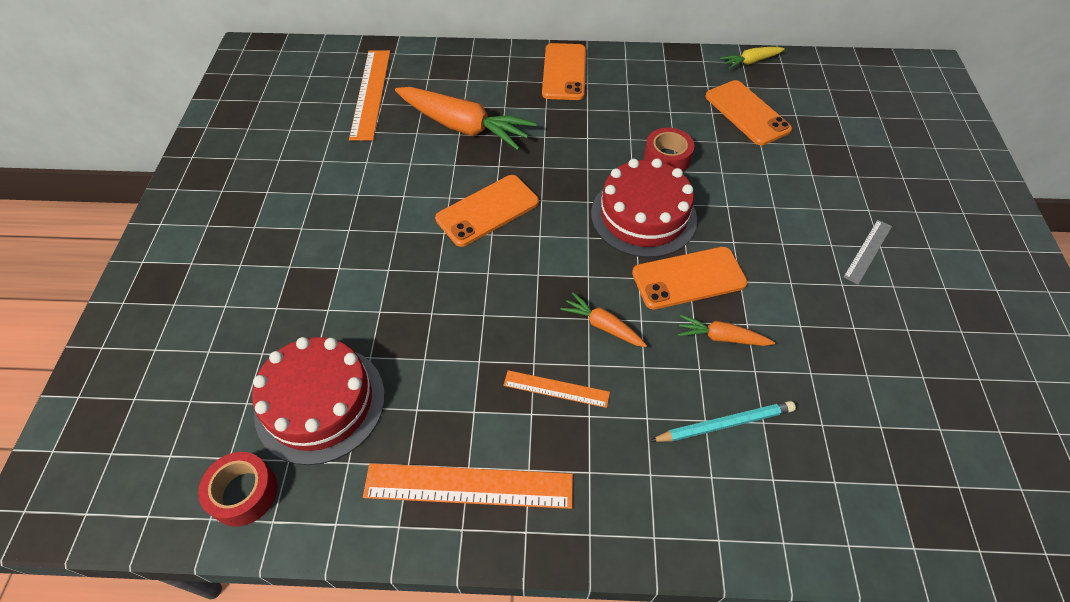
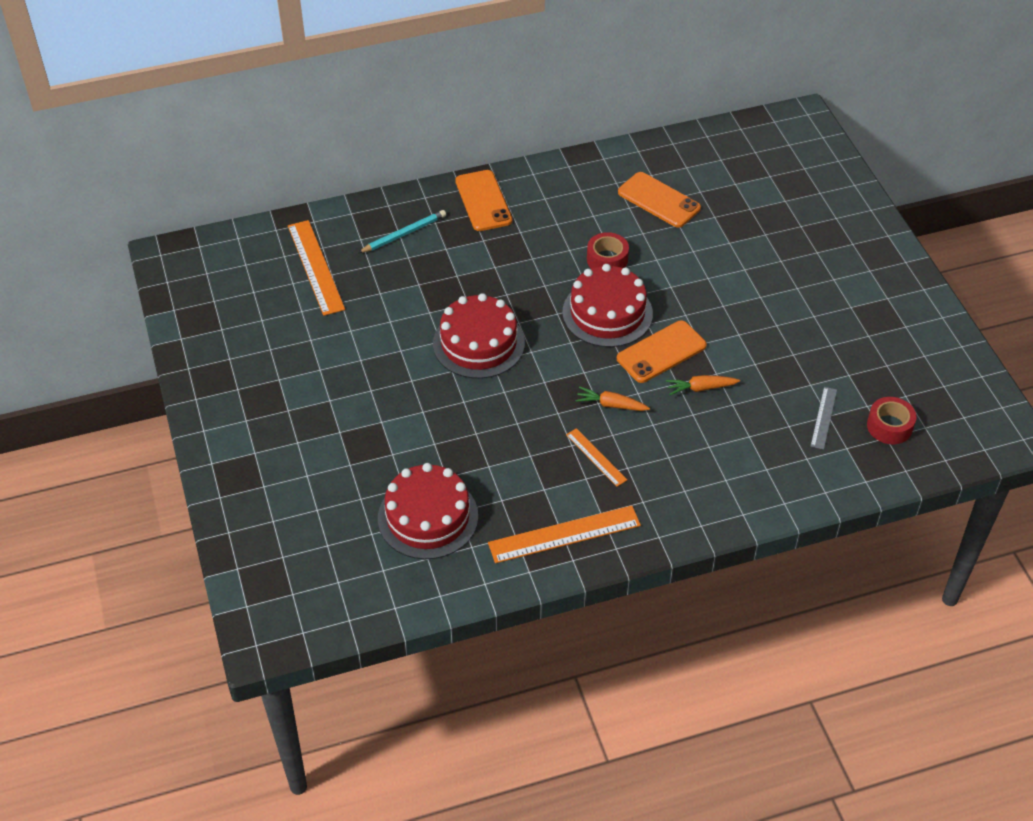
camera: 20 degrees left, 5 degrees down
red tape [198,452,277,527] -> red tape moved to [867,397,916,444]
orange carrot [395,87,537,150] -> none
orange phone [435,175,539,247] -> red cake [433,293,525,379]
orange ruler [503,370,610,408] -> orange ruler turned 60 degrees clockwise [566,428,627,487]
turquoise pencil [650,401,796,442] -> turquoise pencil moved to [358,210,446,253]
yellow carrot [720,47,785,69] -> none
grey ruler [843,220,892,285] -> grey ruler moved to [810,387,837,450]

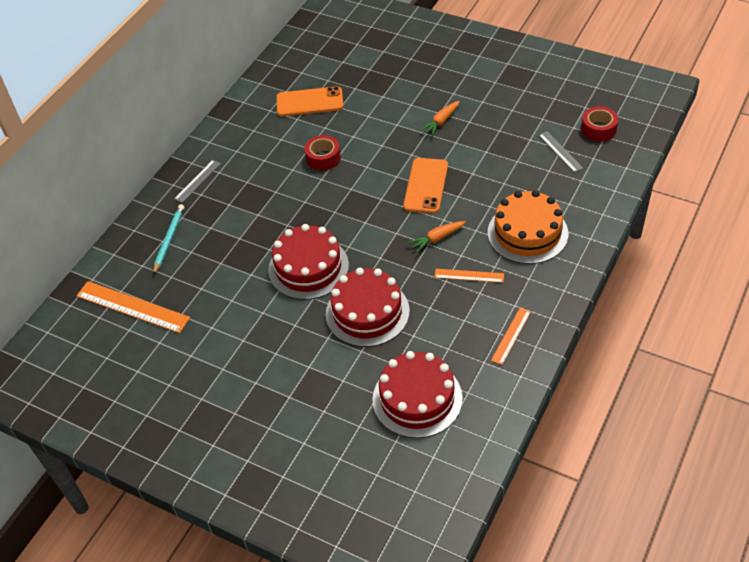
camera: 40 degrees left, 0 degrees up
orange phone [455,170,512,231] -> grey ruler [174,160,221,203]
orange ruler [488,506,641,563] -> orange ruler [491,308,531,365], size x0.55
red cake [562,264,653,347] -> red cake moved to [326,268,410,347]
orange carrot [666,375,740,395] -> orange carrot moved to [420,101,460,136]
none -> orange cake [488,190,568,264]

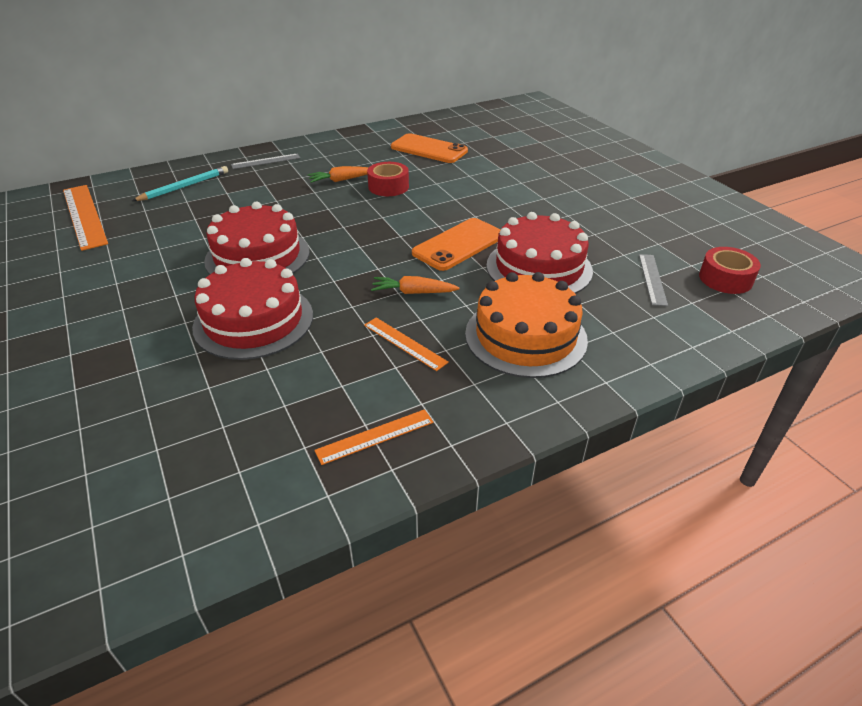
camera: 30 degrees right, 10 degrees down
red cake [372,351,463,438] -> red cake moved to [486,212,593,294]
orange carrot [420,101,460,136] -> orange carrot moved to [308,166,369,183]

